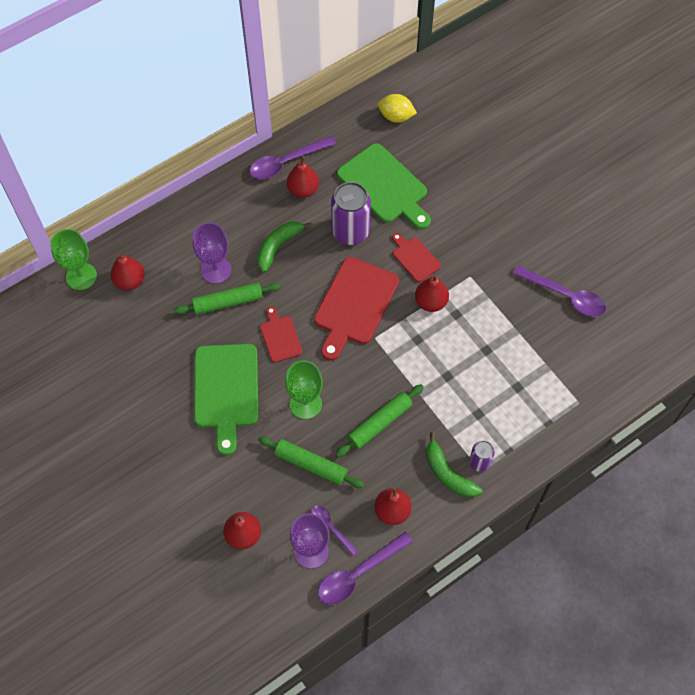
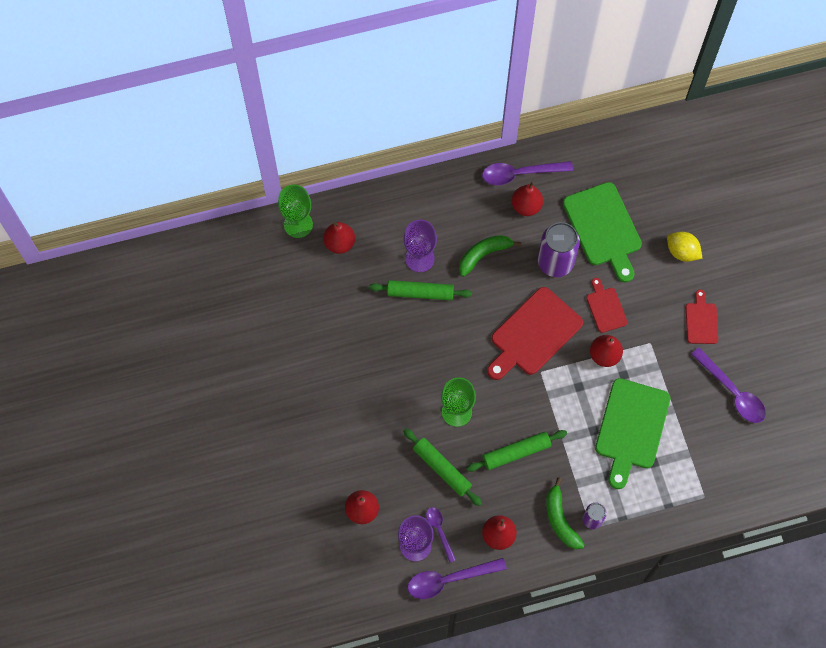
camera: 20 degrees right, 5 degrees up
green cutting board [194,344,258,456] -> green cutting board moved to [595,378,670,489]
red cutting board [260,306,303,363] -> red cutting board moved to [686,290,718,344]
yellow lemon [378,94,417,123] -> yellow lemon moved to [667,232,702,262]

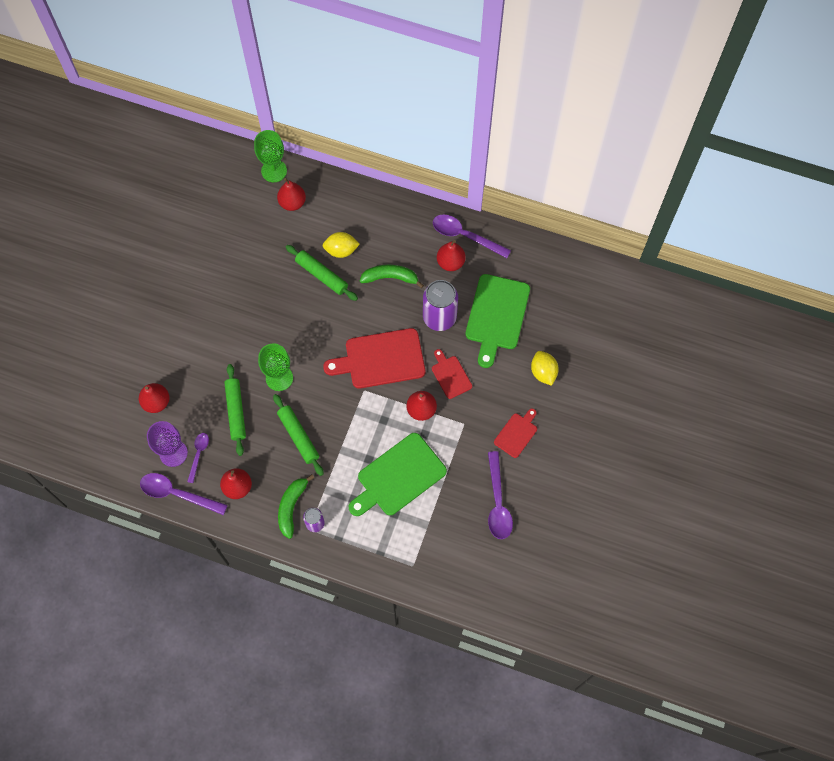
camera: 35 degrees right, 0 degrees up
purple goblet [404,220,437,272] -> yellow lemon [323,232,360,258]
green rolling pin [466,430,567,472] -> green rolling pin turned 45 degrees clockwise [273,394,324,476]
red cutting board [586,278,628,333] -> red cutting board turned 45 degrees counterclockwise [432,349,472,399]

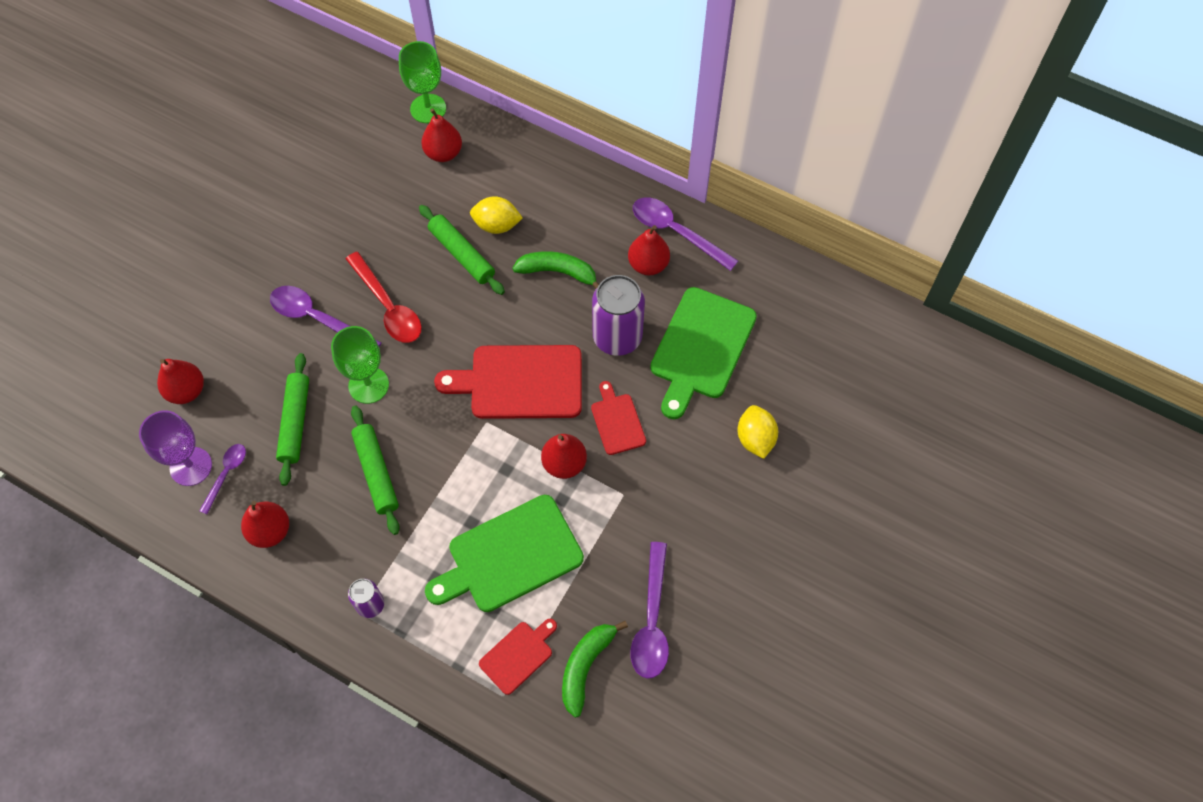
camera: 10 degrees right, 5 degrees down
purple spoon [140,473,228,515] -> purple spoon moved to [270,286,382,347]
green banana [278,475,314,539] -> green banana moved to [562,621,628,718]
red cutting board [494,409,537,458] -> red cutting board moved to [479,619,557,695]
none -> red spoon [346,251,422,343]

